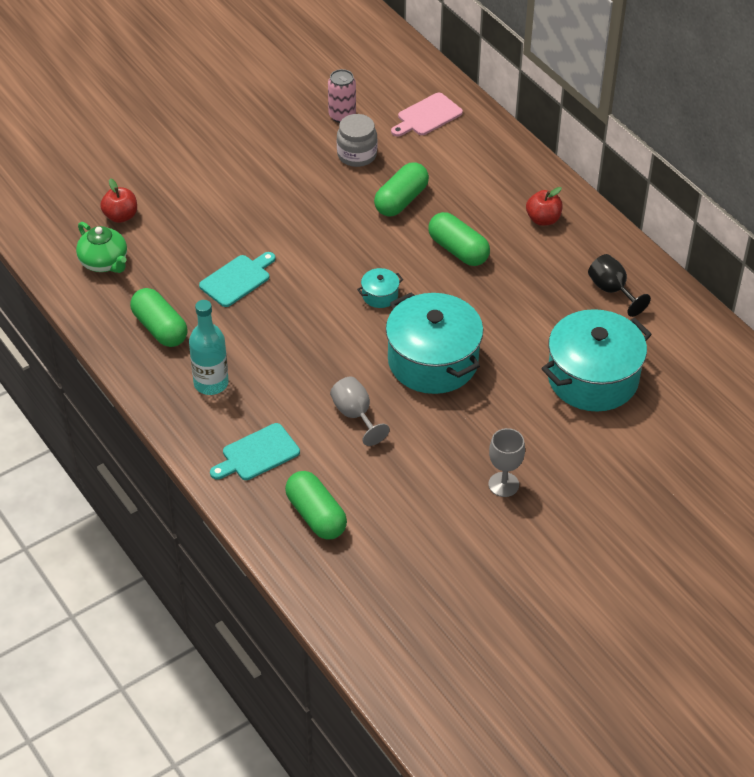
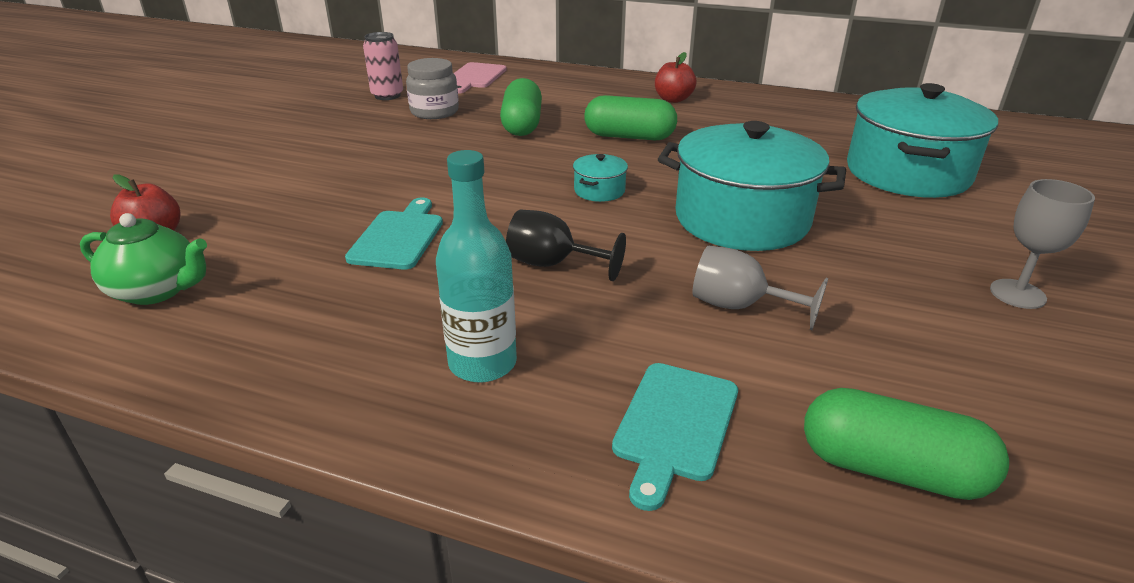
camera: 35 degrees left, 15 degrees down
green capsule [130,288,188,347] -> none
black goblet [588,254,651,317] -> black goblet moved to [506,210,626,281]

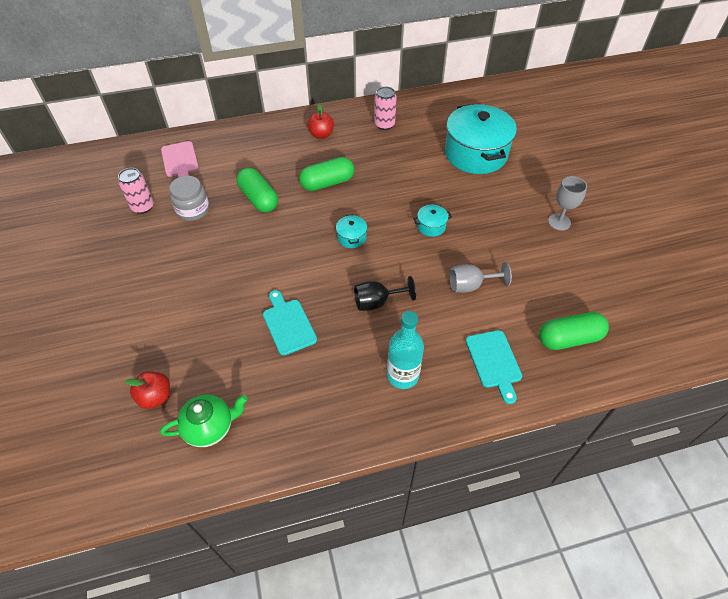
camera: 35 degrees left, 20 degrees up
turquoise pot [658,121,846,251] -> turquoise pot [413,205,452,237], size x0.41
none -> pink can [374,86,397,130]

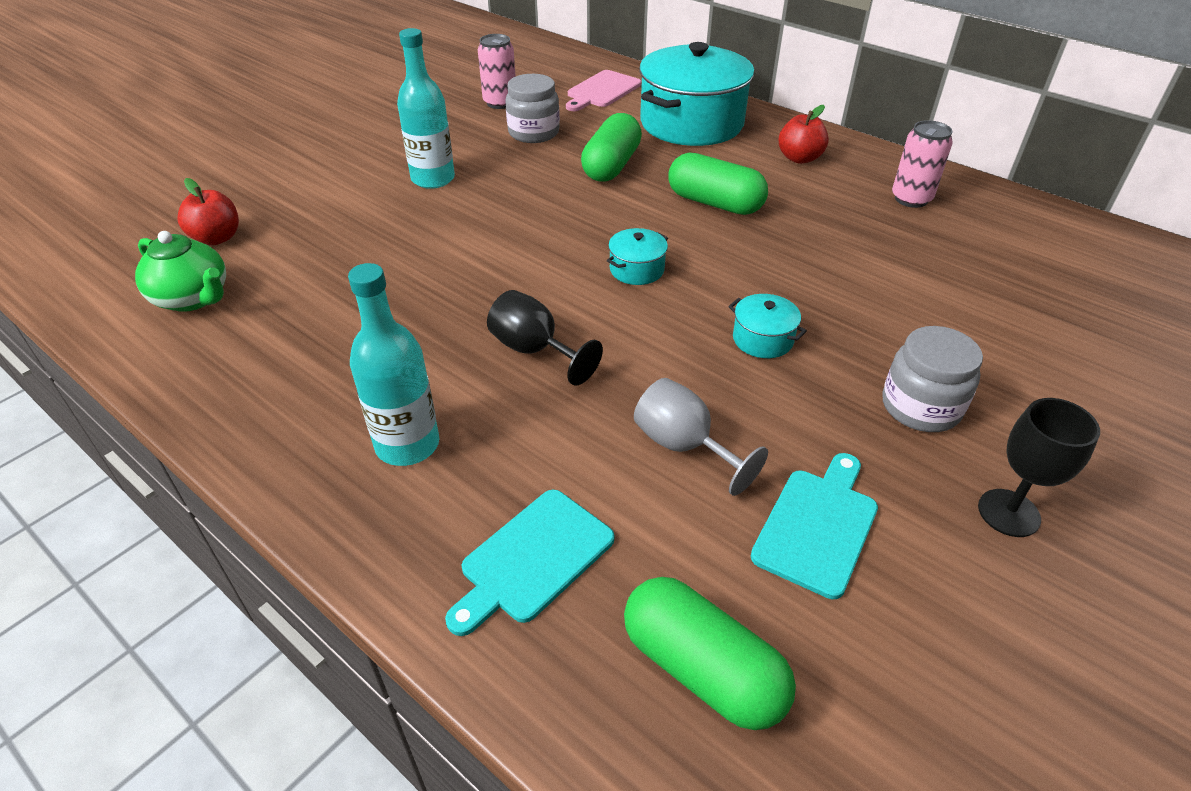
camera: 55 degrees right, 10 degrees down
turquoise cutting board [263,290,317,355] -> turquoise cutting board moved to [751,453,878,599]
turquoise pot [445,104,517,174] -> turquoise pot moved to [639,42,755,146]
grey goblet [548,176,587,231] -> black goblet [978,398,1100,537]
none -> turquoise bottle [397,28,455,189]
none -> grey jar [882,326,983,432]

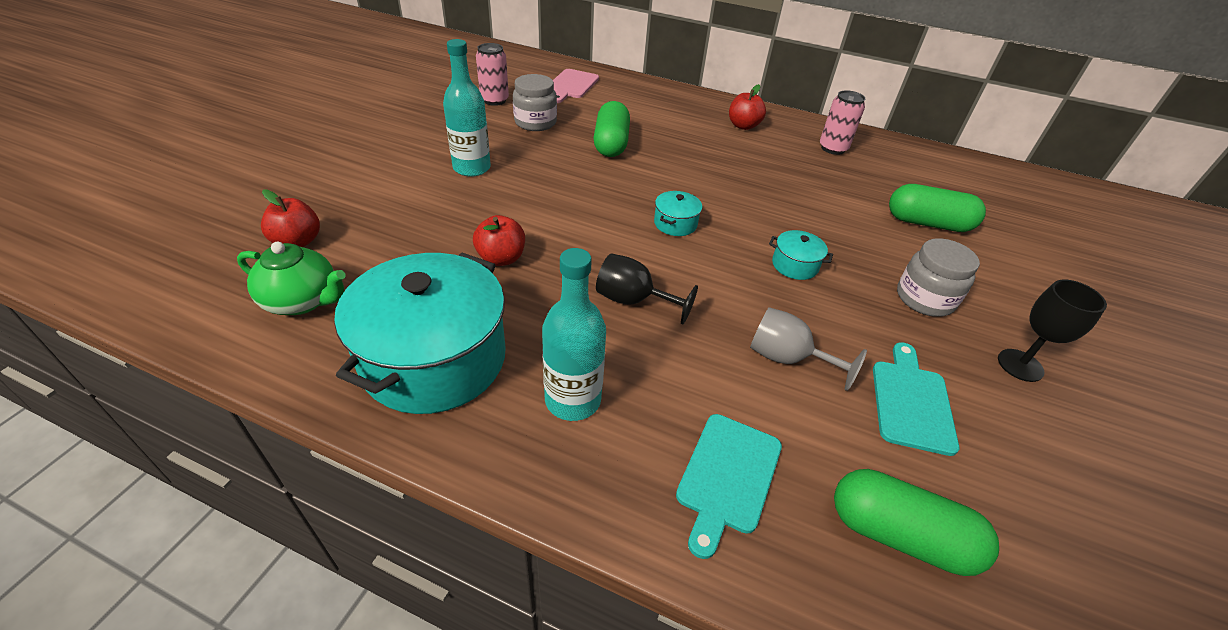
camera: 20 degrees left, 0 degrees up
turquoise pot [639,42,755,146] -> turquoise pot moved to [334,252,506,414]
green capsule [668,153,768,215] -> green capsule moved to [889,184,986,232]
none -> red apple [473,215,525,266]

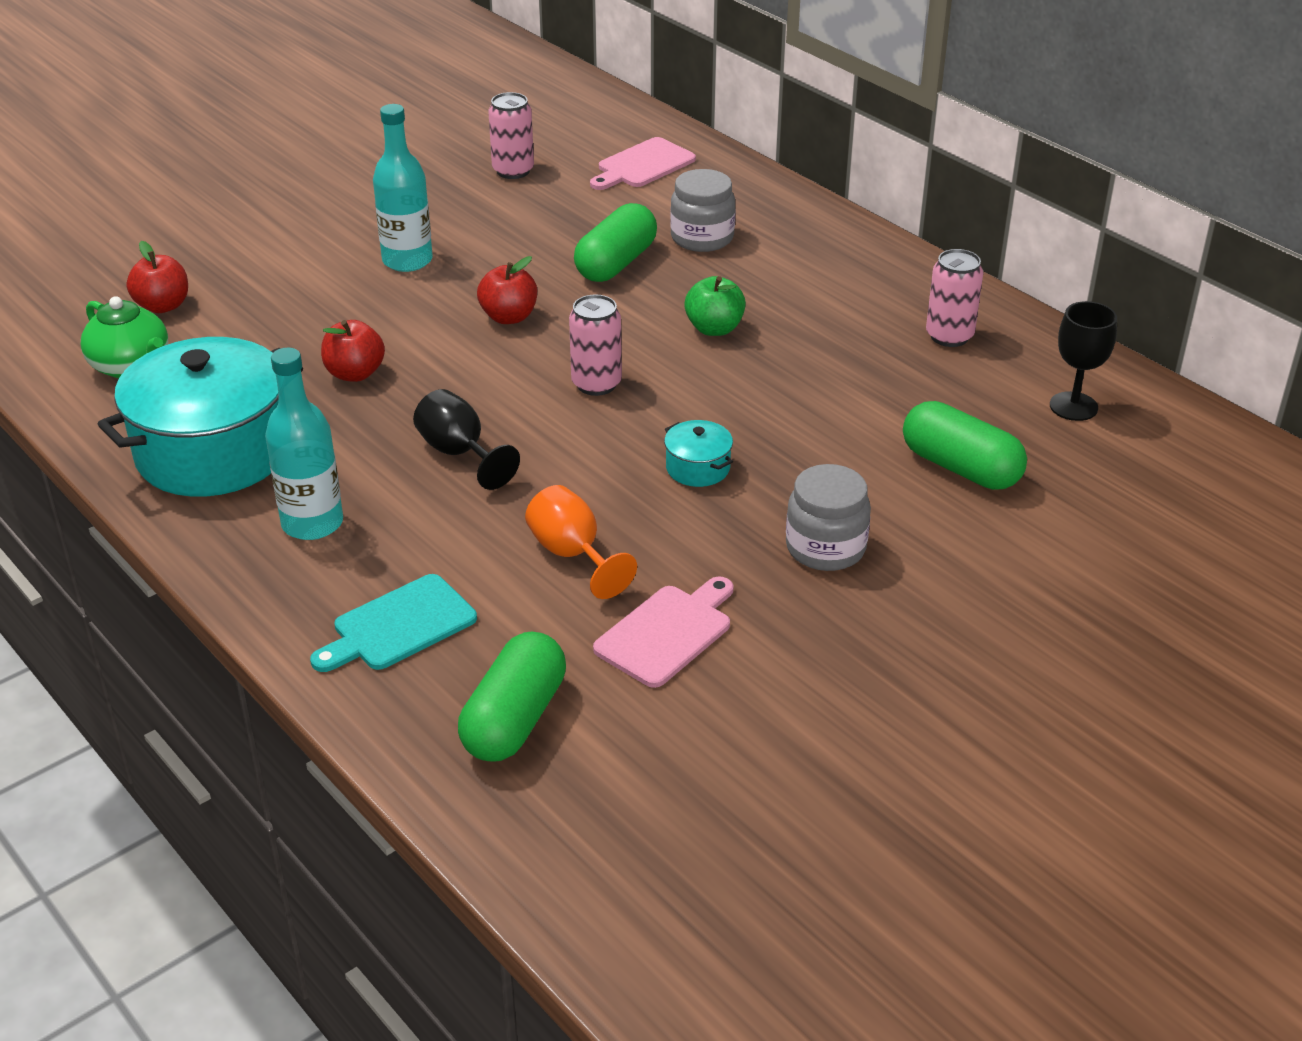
camera: 30 degrees right, 5 degrees down
grey jar [513,74,557,131] -> grey jar moved to [670,169,736,252]
turquoise pot [654,191,702,236] -> pink can [569,294,622,396]
red apple [729,84,766,130] -> red apple moved to [477,256,537,324]
grey goblet [750,307,867,391] -> orange goblet [525,485,637,599]
green capsule [834,469,999,576] -> green capsule turned 60 degrees clockwise [458,631,566,762]
turquoise cutting board [873,342,959,456] -> pink cutting board [593,576,734,688]
black goblet [998,280,1107,382] -> black goblet moved to [1050,301,1117,421]
none -> green apple [684,276,746,336]

